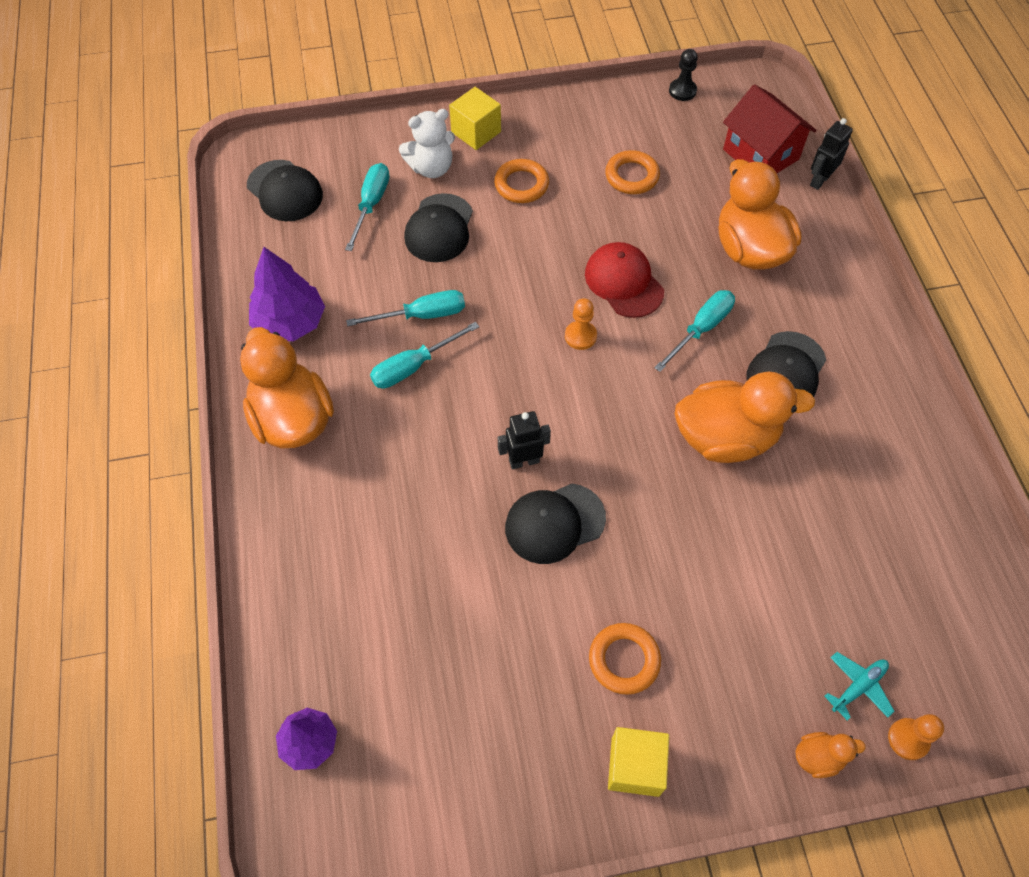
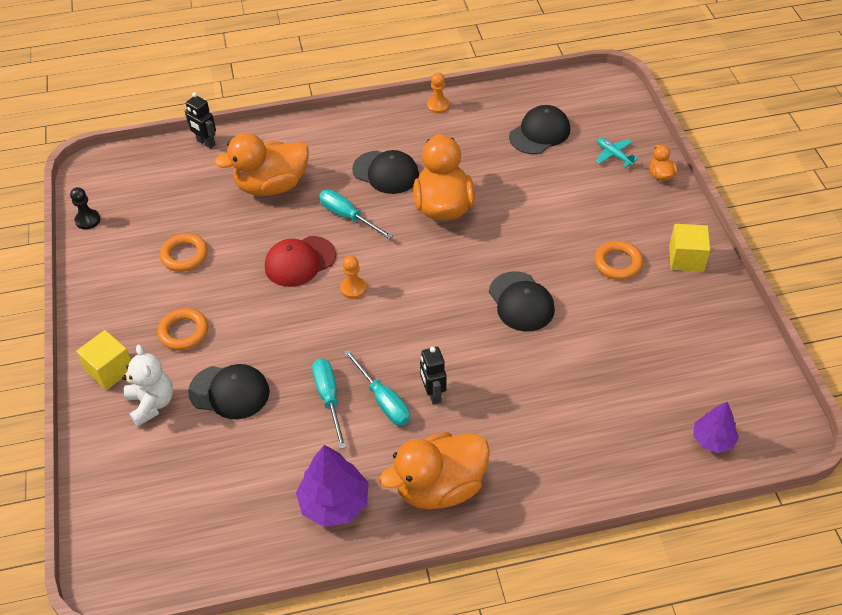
camera: 90 degrees left, 10 degrees down
black cap [247,160,323,221] -> black cap moved to [509,105,570,154]
turquoise screwdriver [345,163,389,251] -> none
black robot [498,411,551,470] -> black robot moved to [420,347,447,405]
red house [723,84,817,173] -> none
orange pawn [888,714,944,760] -> orange pawn moved to [427,73,450,114]

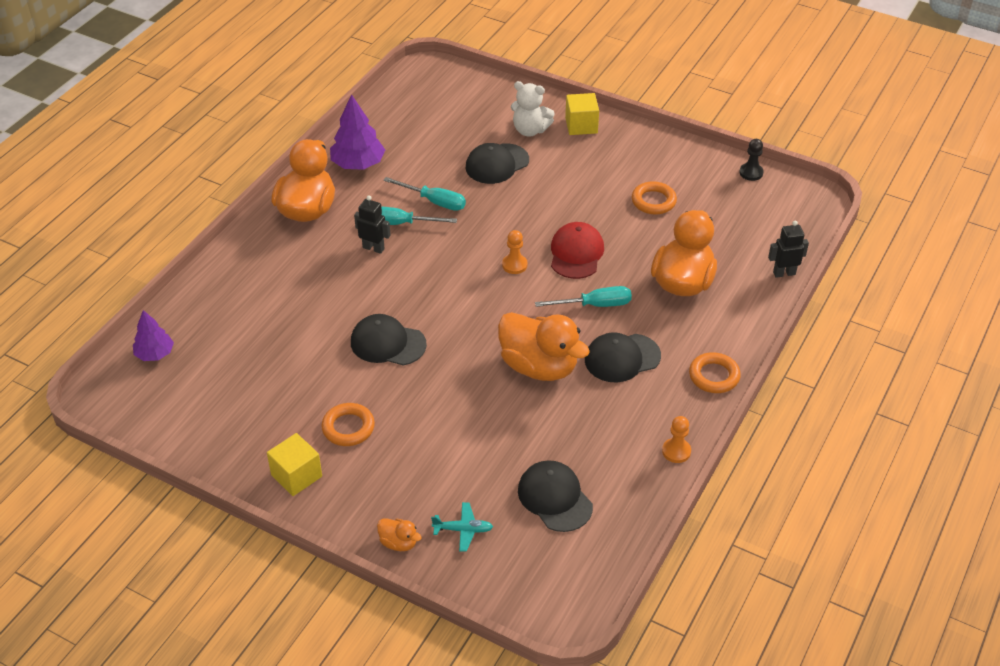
camera: 130 degrees right, 5 degrees down
orange ring [157,308,208,351] -> orange ring moved to [689,352,741,393]
black cap [509,105,570,154] -> black cap turned 150 degrees clockwise [518,460,593,532]

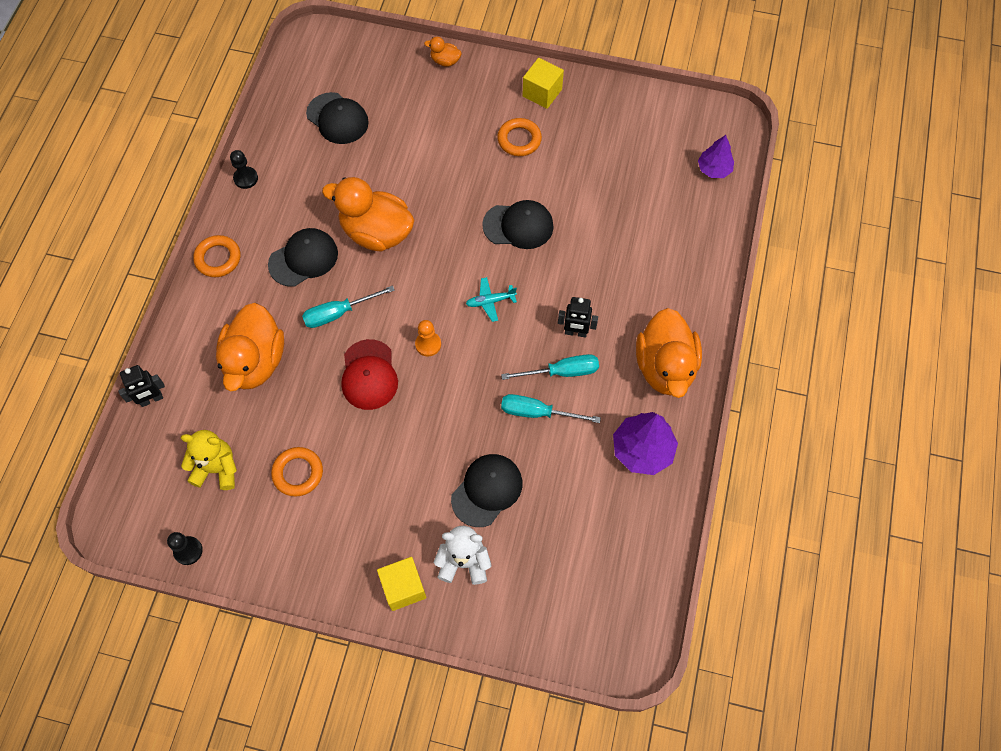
camera: 165 degrees right, 20 degrees up
turquoise plane [431,502,493,552] -> turquoise plane moved to [466,277,517,322]
orange pawn [662,416,691,463] -> black pawn [230,150,258,189]
none -> yellow teddy bear [181,430,237,490]

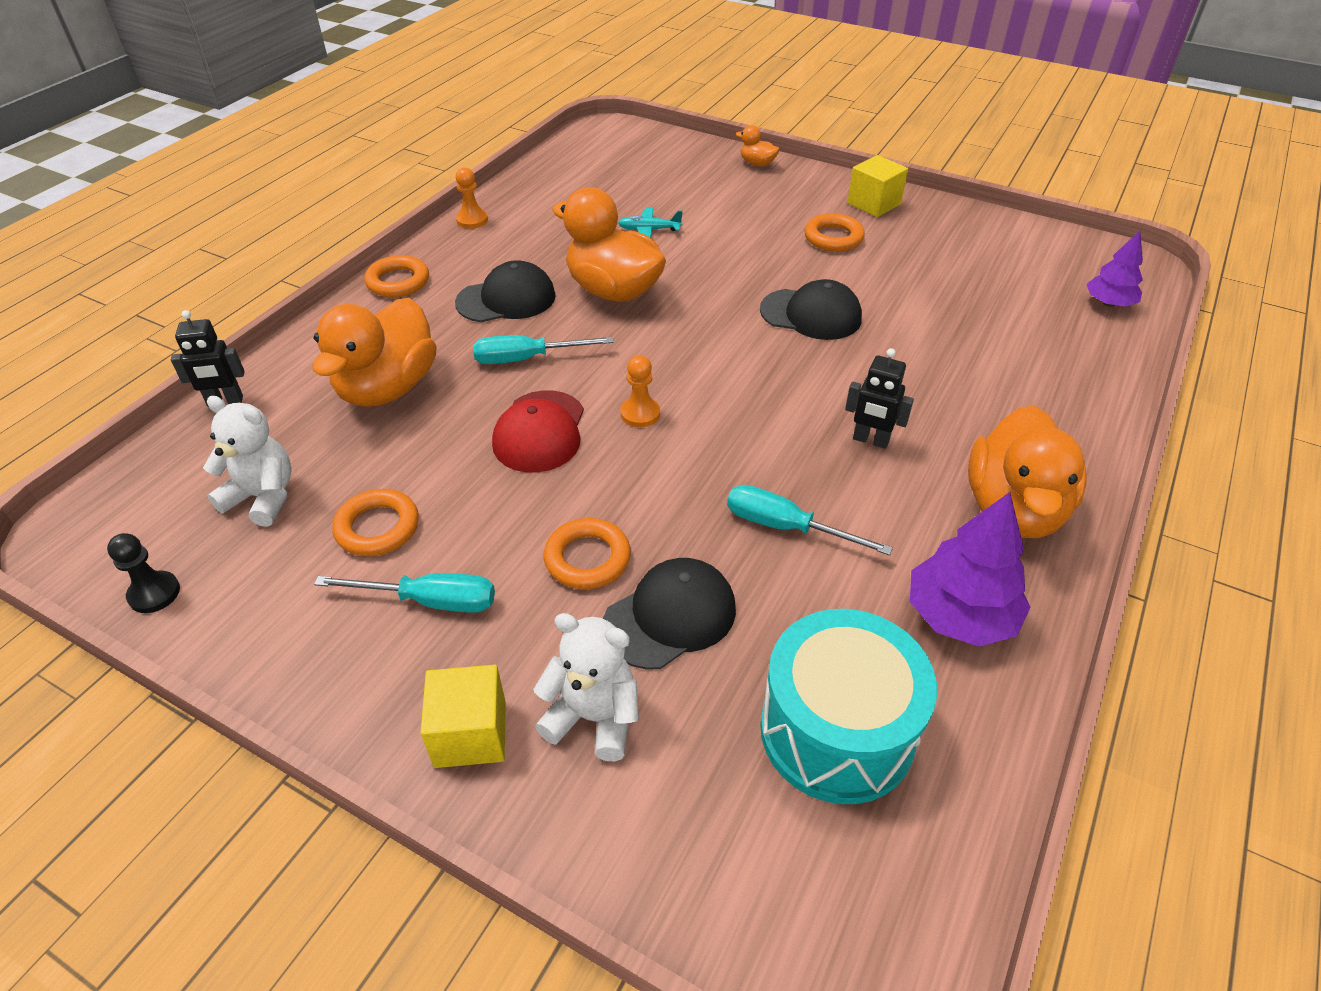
camera: 15 degrees right, 20 degrees down
yellow teddy bear [181,430,237,490] -> white teddy bear [203,396,292,527]
black pawn [230,150,258,189] -> orange pawn [456,167,488,229]
black cap [306,92,369,144] -> none
turquoise plane [466,277,517,322] -> turquoise plane moved to [618,208,683,238]
turquoise screwdriver [501,354,599,380] -> turquoise screwdriver moved to [314,573,495,613]
none -> orange ring [544,518,631,589]
none -> turquoise drum [760,609,937,804]

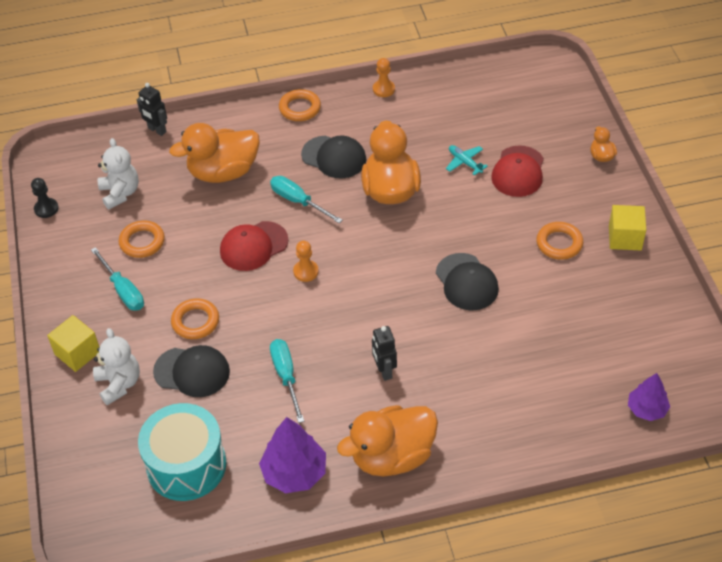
camera: 50 degrees right, 5 degrees up
none -> red cap [491,145,544,197]

